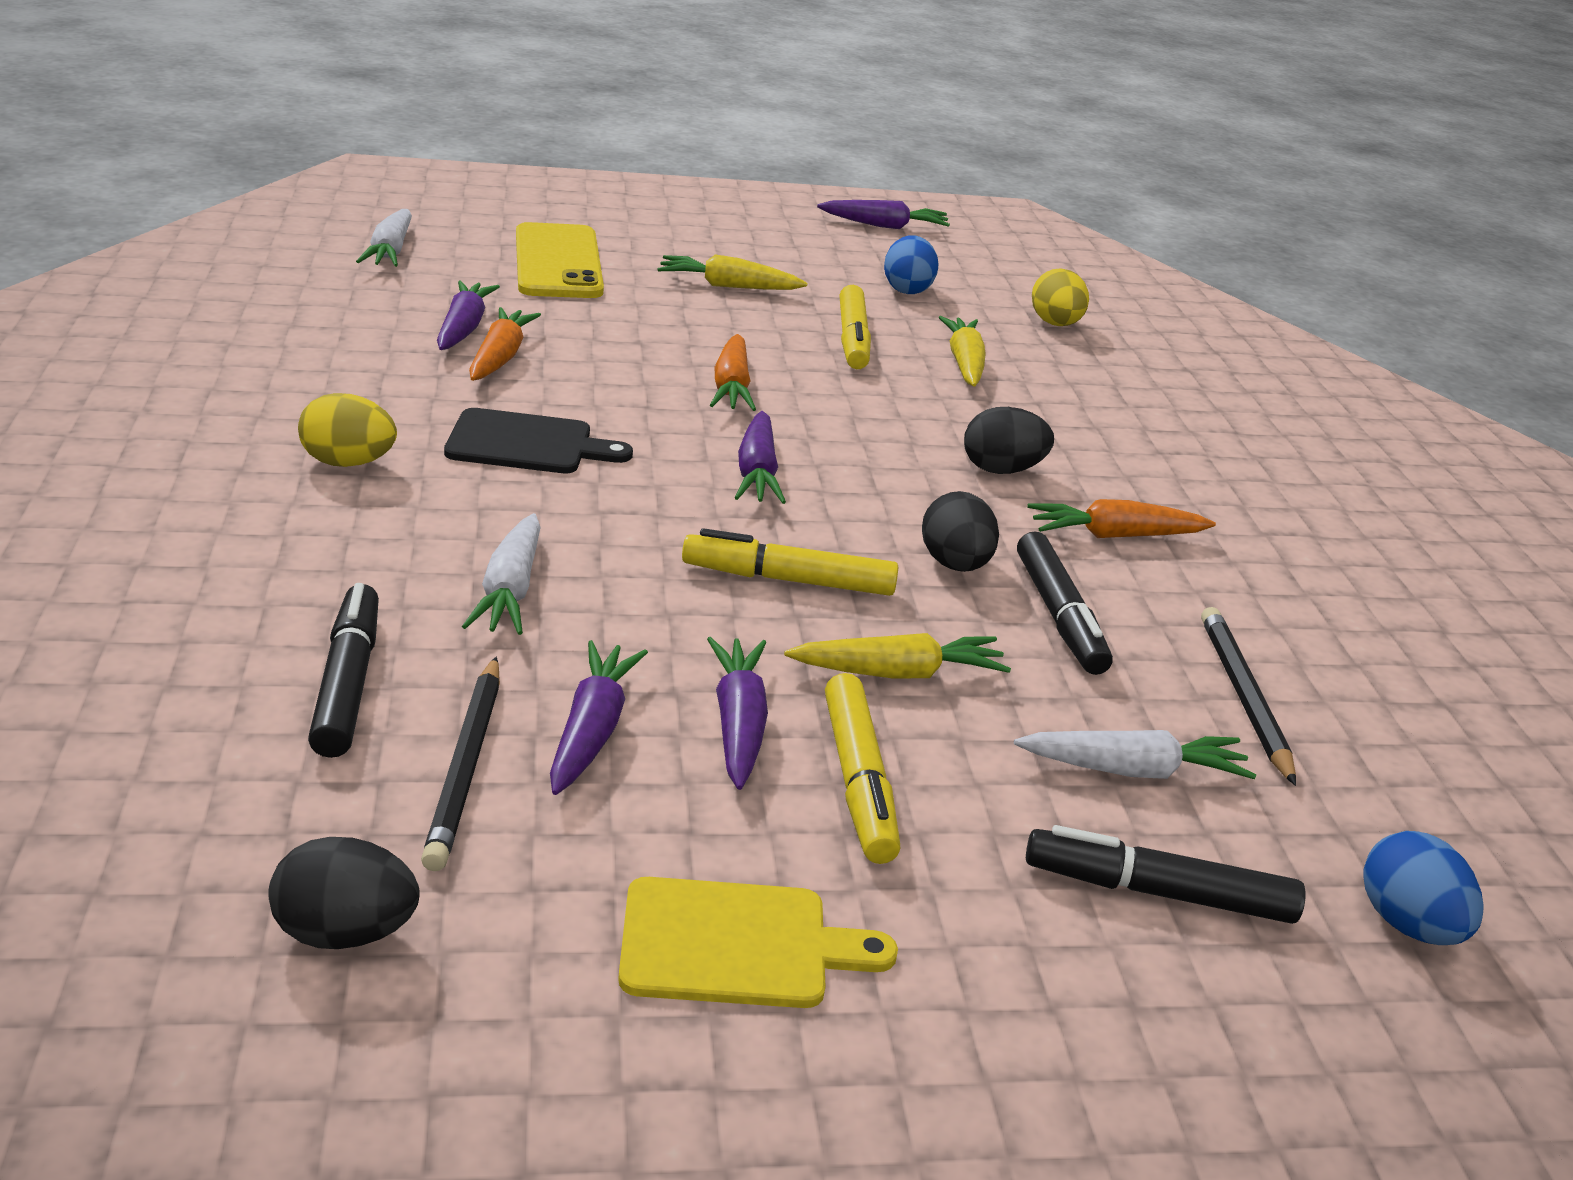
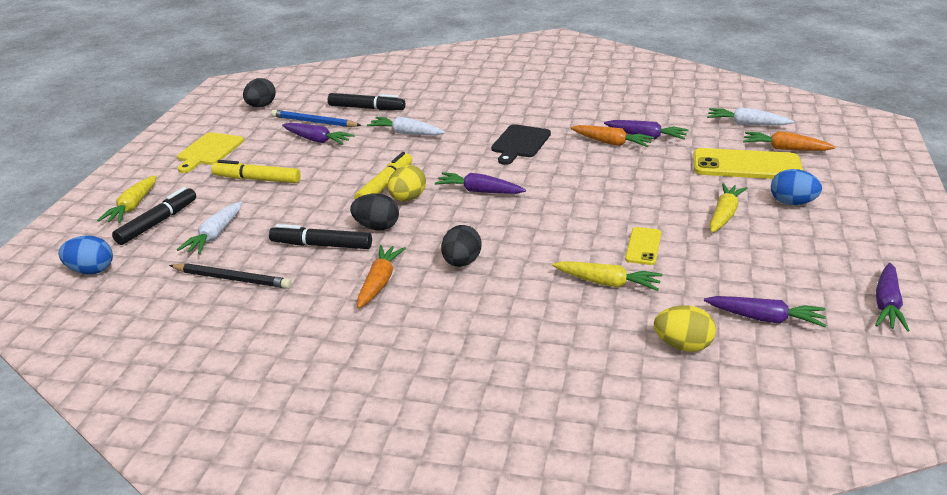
camera: 115 degrees right, 0 degrees up
yellow egg [298,393,397,467] -> yellow egg moved to [388,165,426,201]
black pencil [421,657,500,871] -> blue pencil [271,110,361,127]
purple carrot [707,637,768,790] -> purple carrot moved to [704,296,826,327]
orange carrot [710,334,756,411] -> orange carrot moved to [743,131,835,151]
yellow carrot [784,633,1011,679] -> yellow carrot moved to [97,175,157,223]
yellow marker [839,285,871,369] -> yellow phone [625,227,661,265]
blue egg [884,235,938,294] -> blue egg moved to [771,169,822,205]

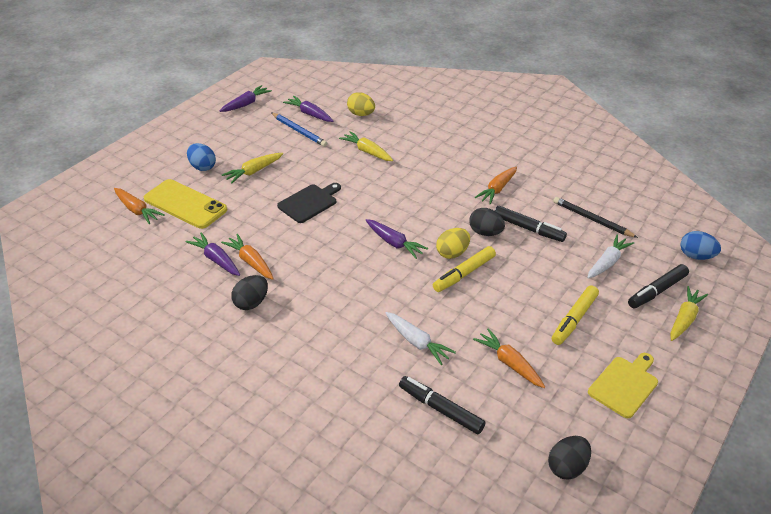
camera: 160 degrees left, 10 degrees up
yellow marker [211,160,301,183] -> yellow marker turned 90 degrees clockwise [552,285,599,345]
blue pencil [271,110,361,127] -> blue pencil moved to [271,113,327,147]
purple carrot [282,123,355,145] -> orange carrot [473,328,545,388]
black egg [441,225,481,267] -> black egg moved to [231,275,268,310]
black cutting board [491,124,551,165] -> black cutting board moved to [277,183,341,223]
yellow phone [625,227,661,265] -> none
white carrot [707,107,794,125] -> none

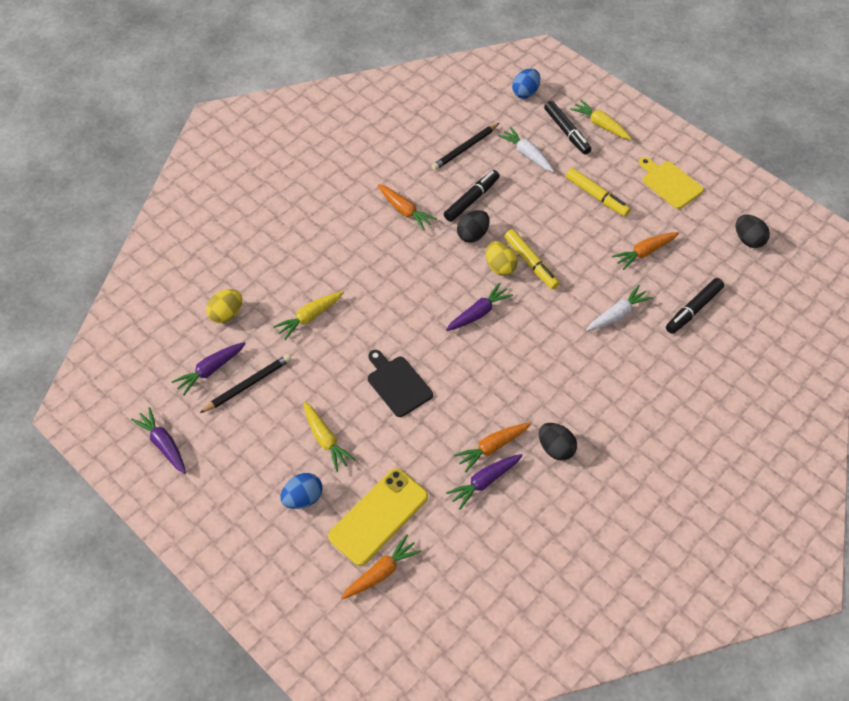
camera: 80 degrees left, 15 degrees up
blue pencil [271,113,327,147] -> black pencil [200,354,291,413]

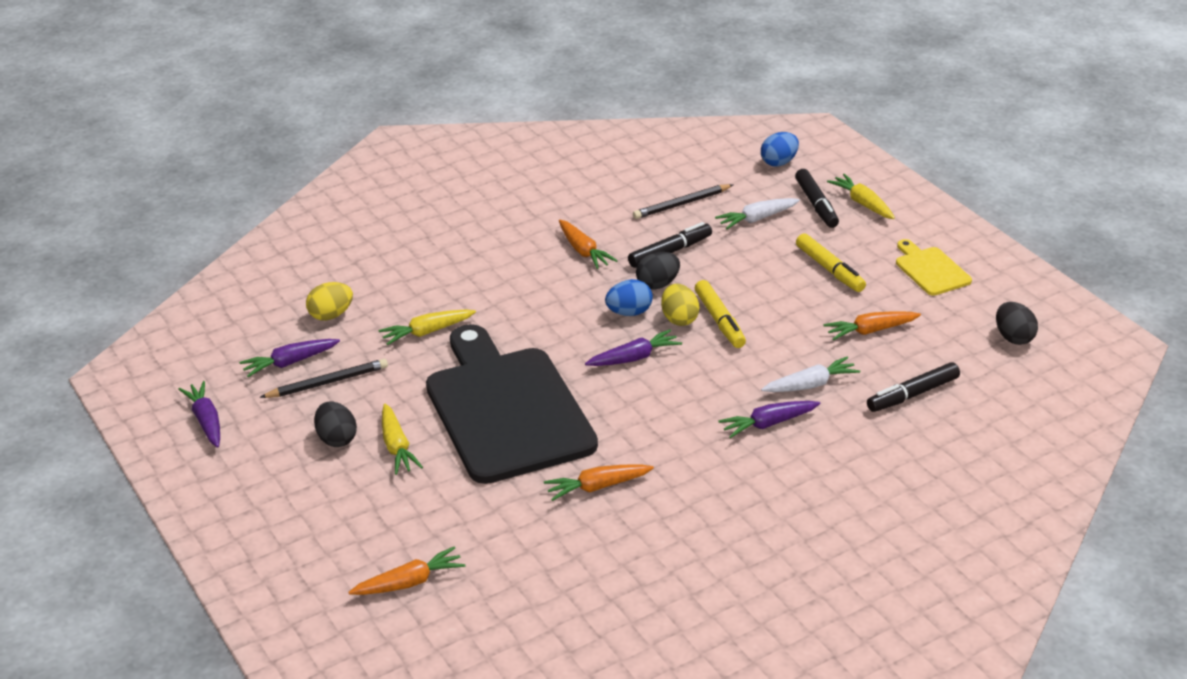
camera: 15 degrees right, 20 degrees down
blue egg [280,473,323,509] -> blue egg moved to [605,279,653,316]
yellow phone [328,468,428,566] -> none
black cutting board [368,350,433,417] -> black cutting board [426,324,598,484], size x2.31
purple carrot [446,454,523,510] -> purple carrot moved to [718,401,820,438]
white carrot [498,127,554,172] -> white carrot turned 90 degrees counterclockwise [715,198,800,229]
black egg [539,423,577,460] -> black egg moved to [314,401,357,447]

